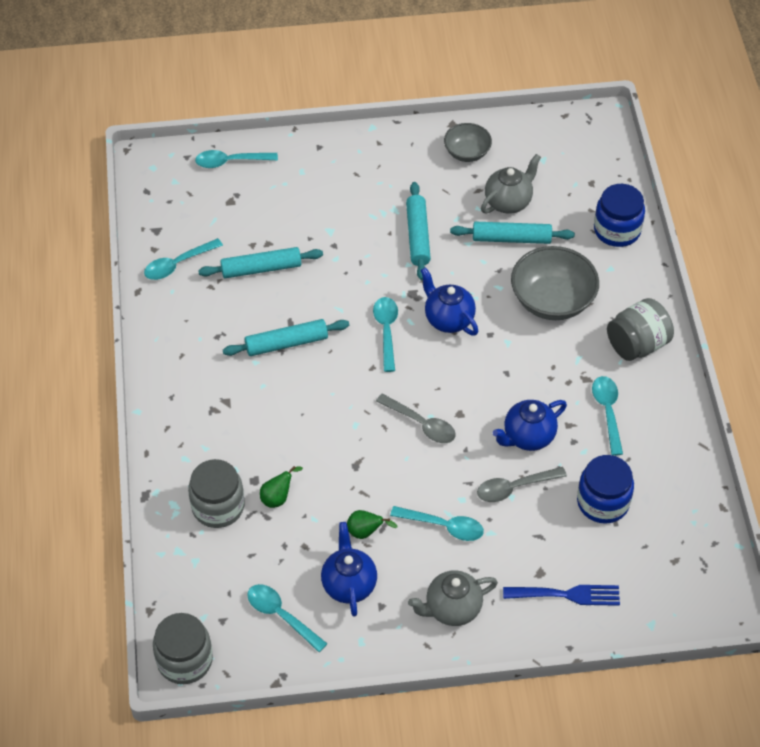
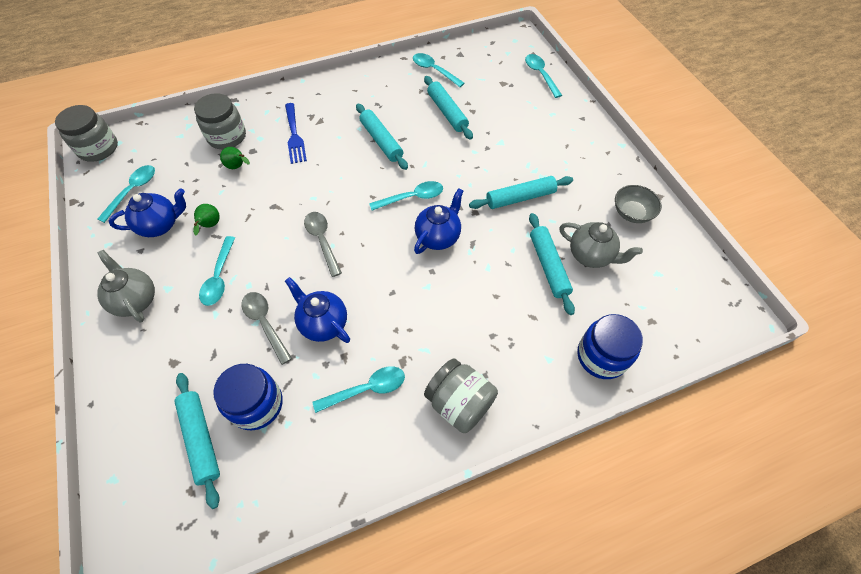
camera: 75 degrees right, 5 degrees up
grey spoon [376,394,456,443] -> grey spoon turned 135 degrees clockwise [304,212,342,277]
blue fork [503,585,620,606] -> blue fork moved to [285,103,307,164]
grey bowl [511,246,599,320] -> none
none -> turquoise rolling pin [174,373,220,509]

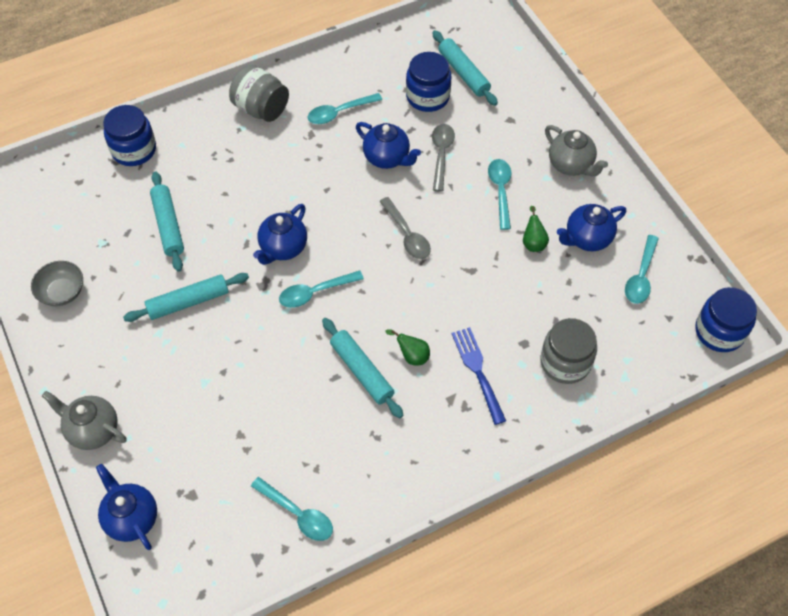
camera: 175 degrees right, 0 degrees up
grey jar [55,105,118,162] -> blue jar [695,287,757,352]
green pear [220,147,250,169] -> green pear moved to [385,329,430,365]
grey spoon [241,292,292,365] -> grey spoon turned 135 degrees counterclockwise [432,124,455,192]
turquoise rolling pin [424,76,473,140] -> none
turquoise spoon [525,54,562,98] -> blue teapot [96,464,157,550]
grey teapot [559,222,643,268] -> grey teapot moved to [42,391,127,450]

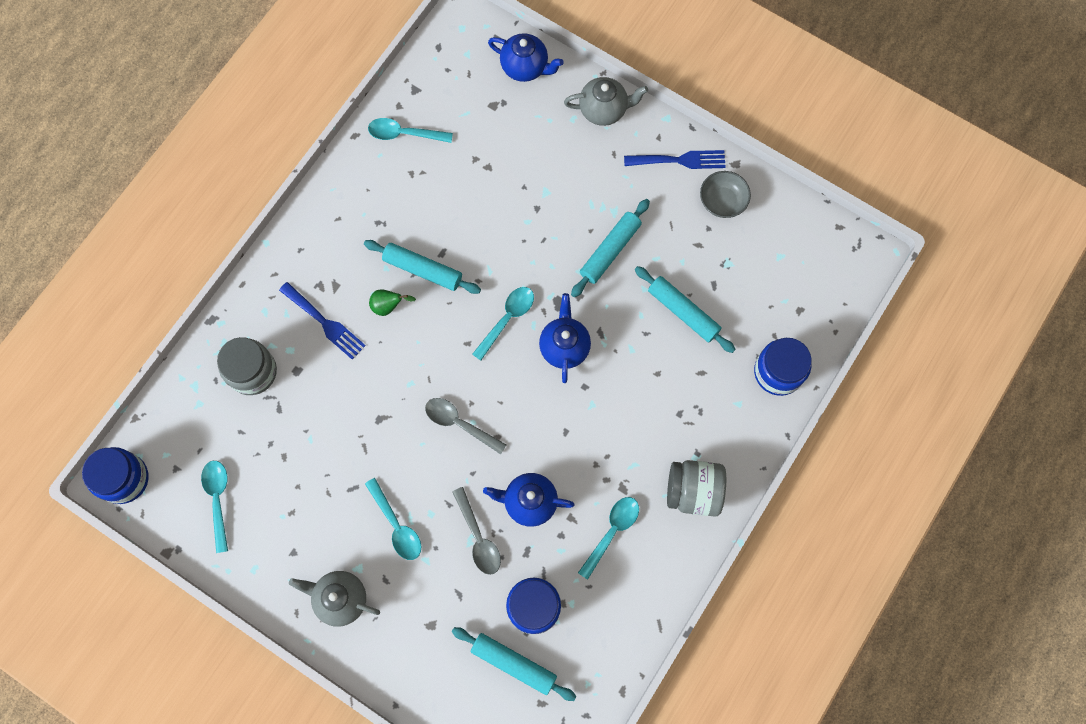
camera: 150 degrees right, 15 degrees up
green pear [523,206,549,252] -> none
blue teapot [557,204,626,251] -> none
none -> blue fork [624,150,726,169]

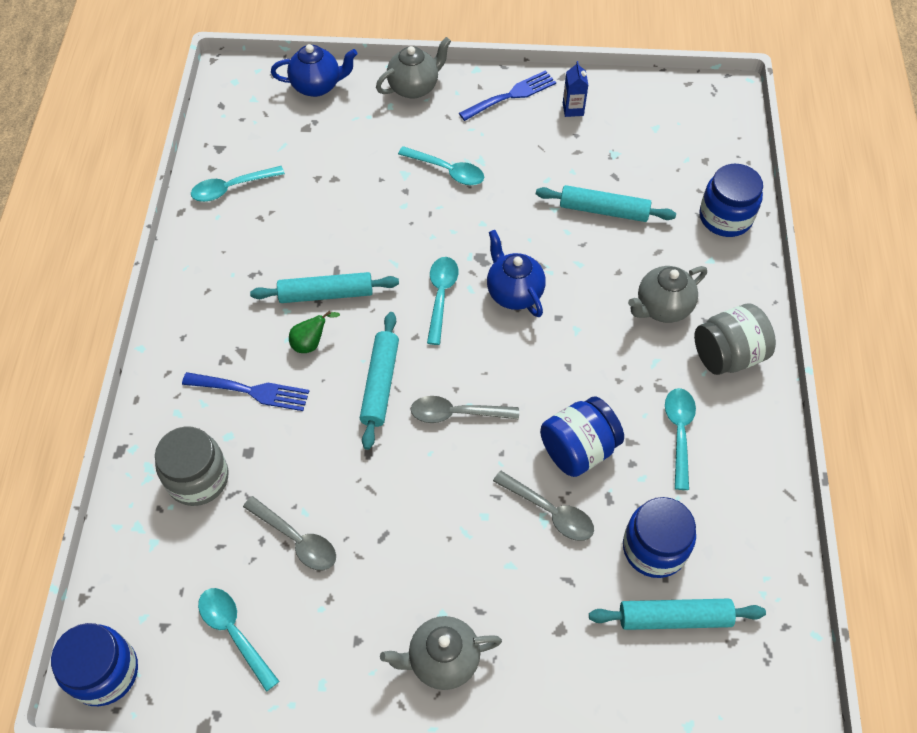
camera: 30 degrees left, 15 degrees down
turquoise spoon [365,478,421,560] -> turquoise spoon moved to [398,146,484,185]
blue teapot [483,473,575,527] -> blue jar [540,397,624,477]
turquoise rolling pin [571,199,650,297] -> turquoise rolling pin moved to [360,312,399,450]
grey bowl [700,171,751,218] -> blue carton [563,61,588,117]
none -> grey spoon [243,496,336,570]
none -> grey teapot [628,266,707,323]

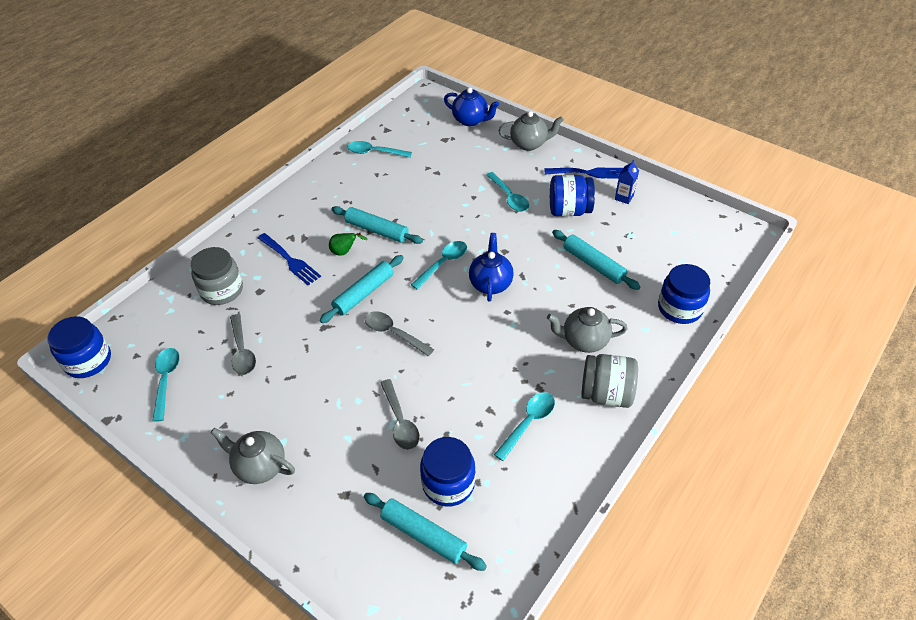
camera: 35 degrees right, 10 degrees down
blue jar [540,397,624,477] -> blue jar moved to [550,175,595,216]

